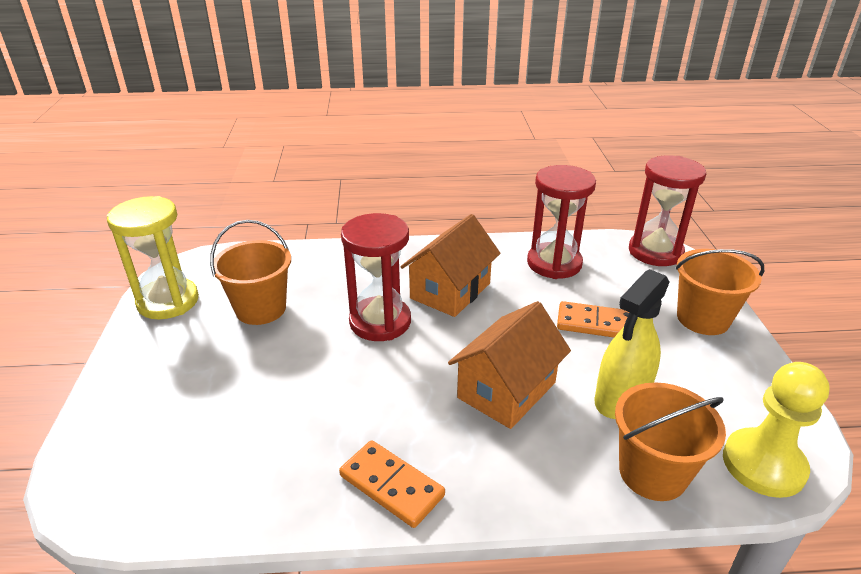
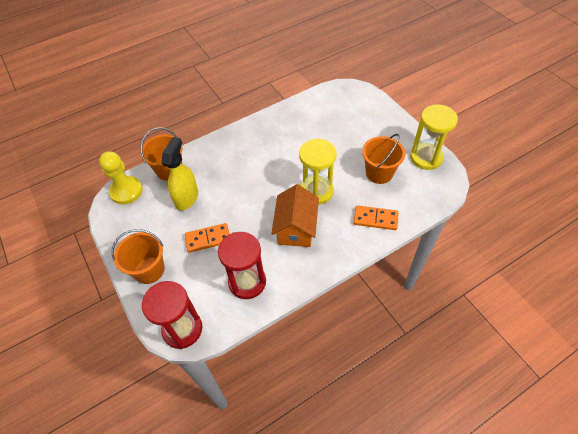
camera: 155 degrees right, 20 degrees up
orange domino [339,440,445,528] -> orange domino moved to [353,205,399,230]
red hourglass [341,213,411,341] -> yellow hourglass [299,139,337,205]
orange house [448,301,571,429] -> none

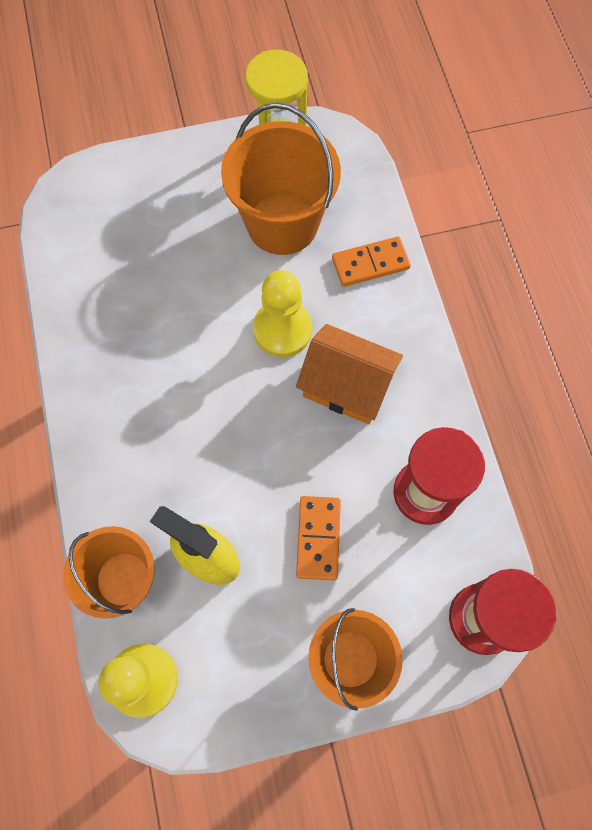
camera: 75 degrees left, 15 degrees up
yellow hourglass [299,139,337,205] -> yellow pawn [253,270,312,357]
orange domino [353,205,399,230] -> orange domino turned 45 degrees clockwise [332,237,411,287]
orange bucket [362,134,405,184] -> orange bucket [221,103,341,255], size x1.52

